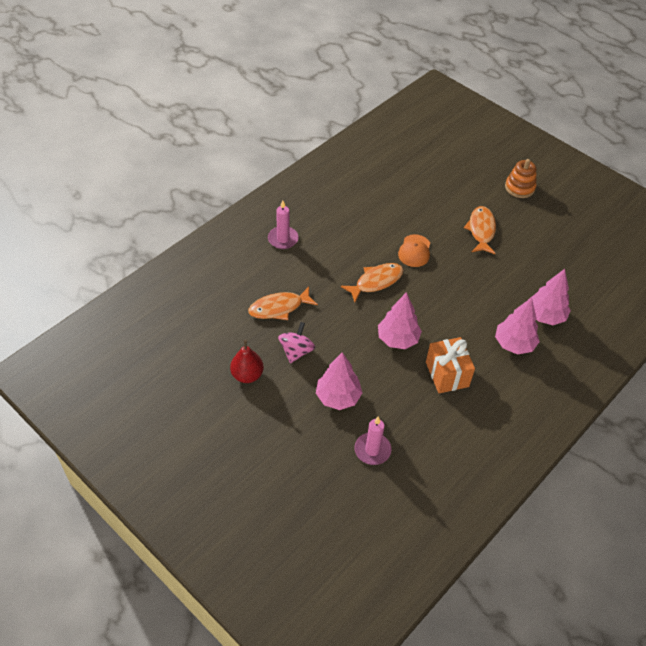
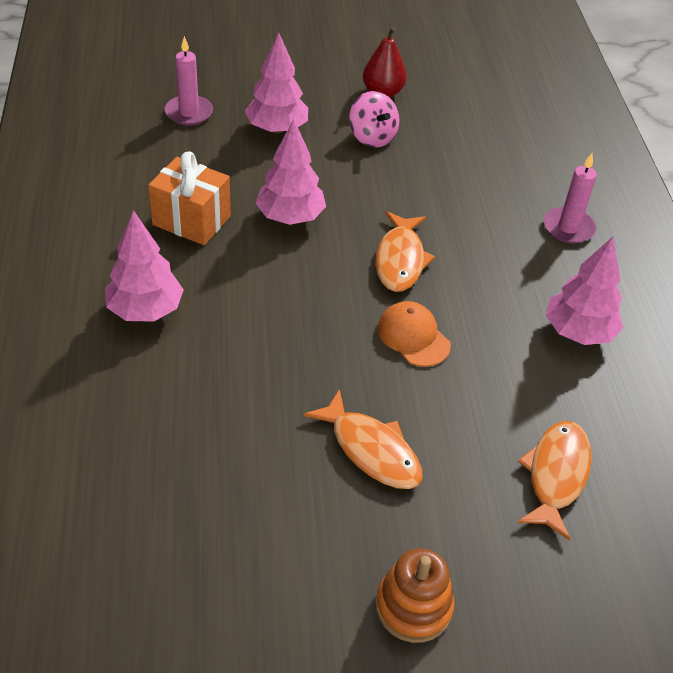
camera: 130 degrees right, 5 degrees down
orange fish [248,287,318,320] -> orange fish moved to [517,421,592,541]
pink tree [528,269,571,325] -> pink tree moved to [546,237,623,345]

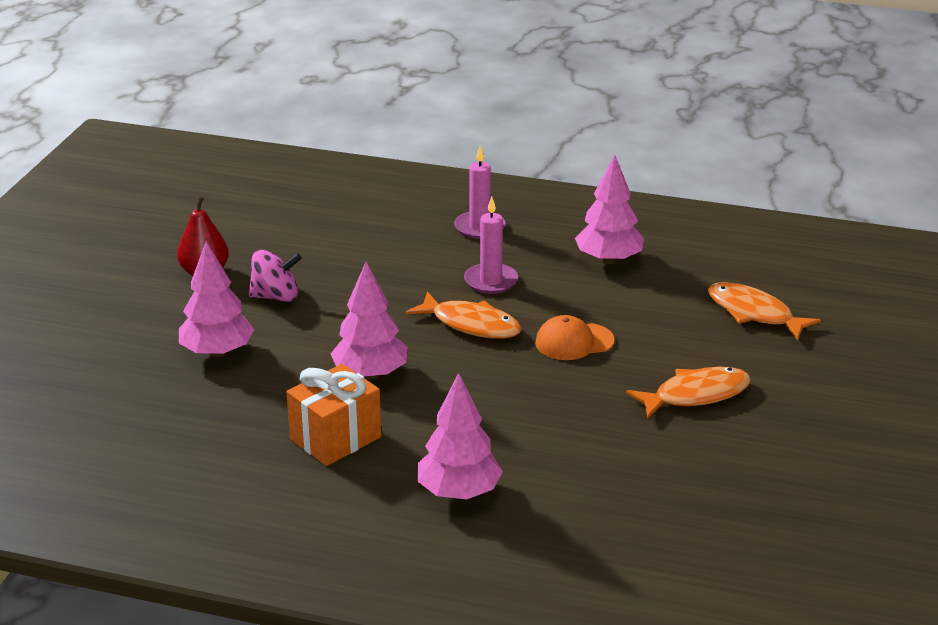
camera: 65 degrees left, 15 degrees down
pink candle [164,36,213,126] -> pink candle moved to [464,197,518,294]
orange stacking toy [375,548,455,643] -> none

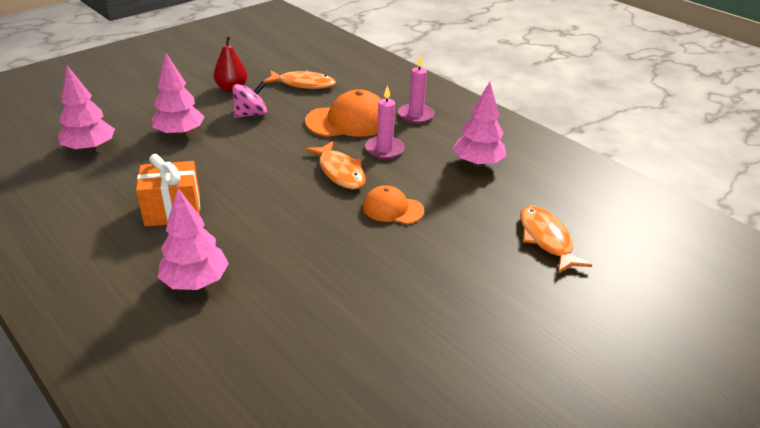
camera: 30 degrees right, 5 degrees up
pink spinning top [249,250,302,302] -> pink spinning top turned 60 degrees counterclockwise [232,81,267,118]
pink tree [331,262,408,379] -> pink tree moved to [58,65,115,152]
orange fish [626,367,751,418] -> orange fish moved to [263,70,336,89]
none -> orange cap [305,89,381,137]

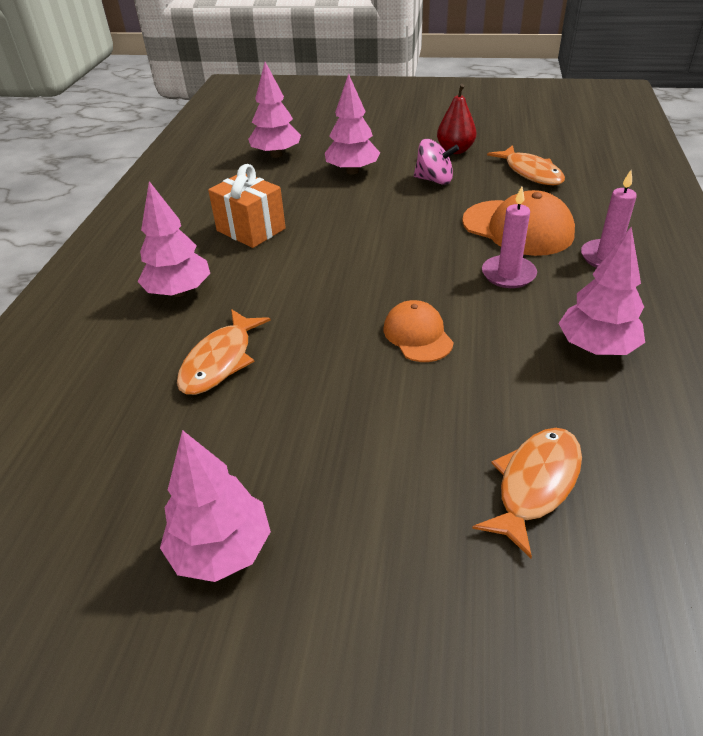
camera: 55 degrees right, 5 degrees up
orange fish [305,141,365,189] -> orange fish moved to [177,309,271,395]
none -> pink tree [160,430,271,582]

